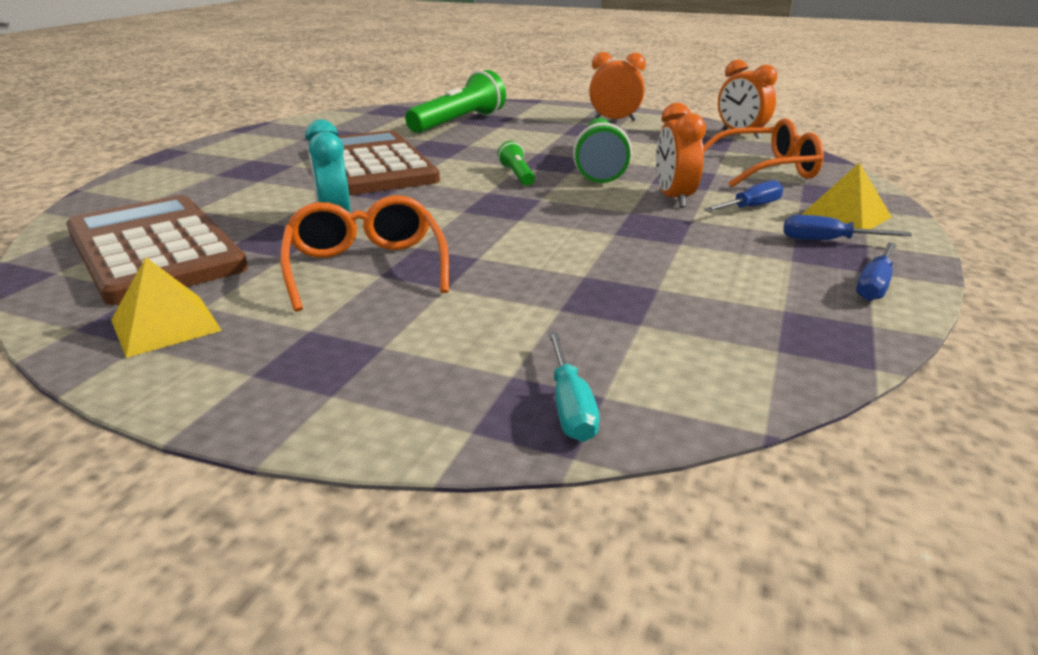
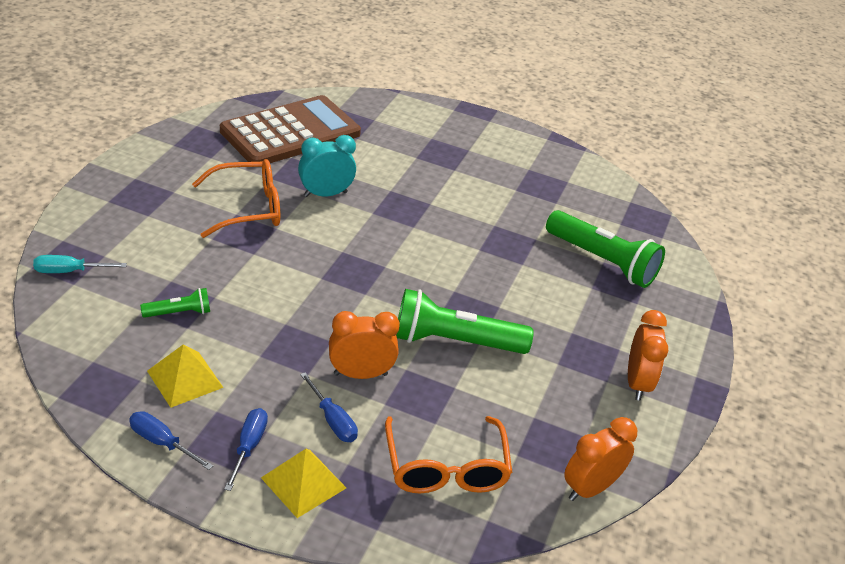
camera: 85 degrees right, 10 degrees up
yellow pyramid [111,257,222,358] -> yellow pyramid moved to [147,344,224,408]
brown calculator [338,130,440,195] -> none
green flashlight [497,141,535,186] -> green flashlight moved to [140,288,210,318]

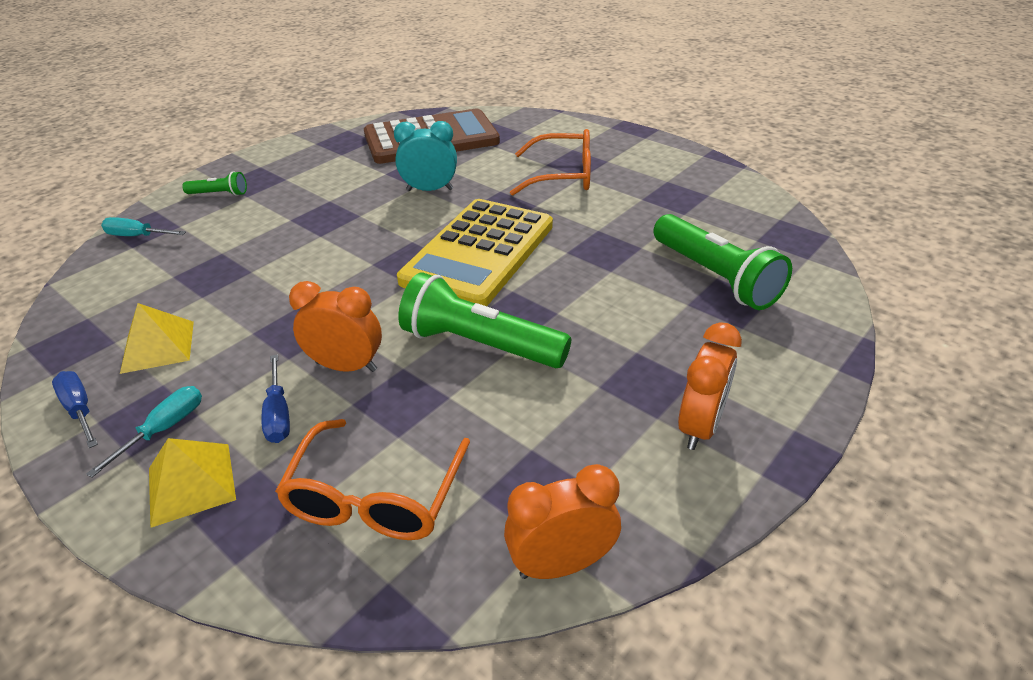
camera: 25 degrees right, 0 degrees up
green flashlight [140,288,210,318] -> green flashlight moved to [182,171,247,196]
orange glasses [192,159,280,238] -> orange glasses moved to [510,129,591,196]
blue screwdriver [224,408,268,491] -> turquoise screwdriver [86,386,202,478]
none -> yellow calculator [397,199,553,306]

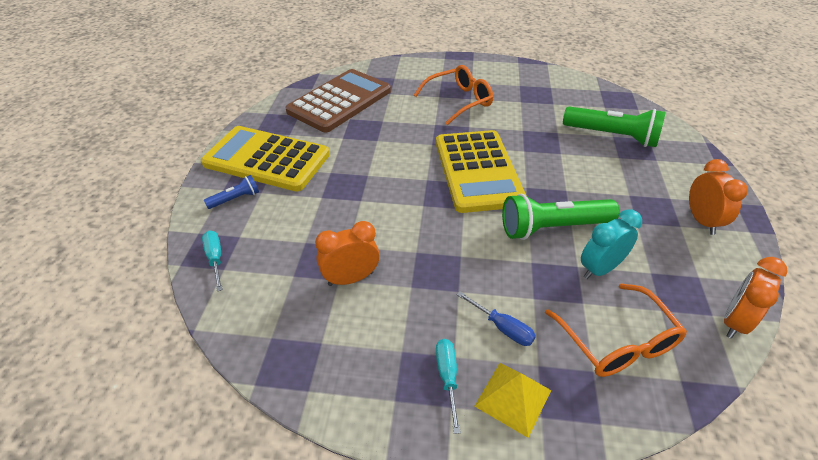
camera: 35 degrees left, 5 degrees up
blue screwdriver [52,371,98,448] -> none
turquoise screwdriver [101,217,186,236] -> turquoise screwdriver turned 90 degrees clockwise [202,231,223,291]
yellow pyramid [120,303,194,374] -> none
green flashlight [182,171,247,196] -> blue flashlight [204,175,259,209]
orange clock [289,281,382,372] -> orange clock moved to [315,221,379,286]
turquoise clock [394,121,457,191] -> turquoise clock moved to [581,209,642,279]
none -> yellow calculator [201,126,330,192]

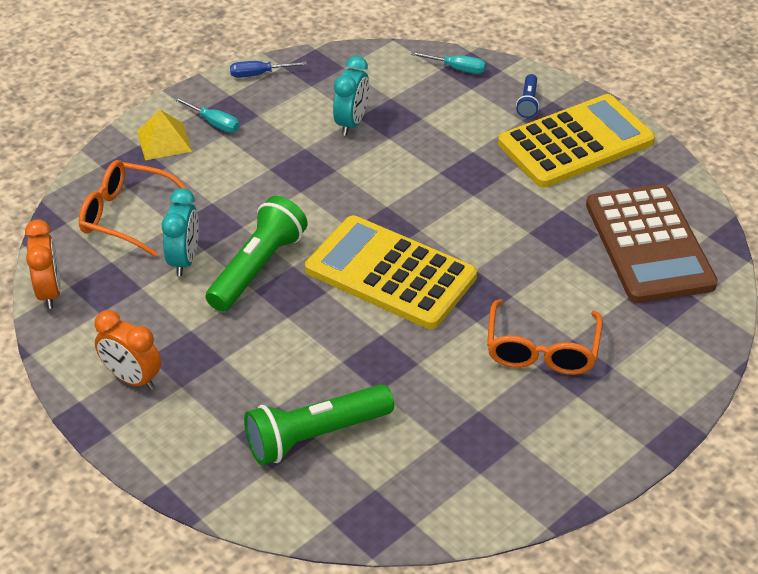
camera: 130 degrees right, 0 degrees up
orange clock [315,221,379,286] -> turquoise clock [333,56,369,136]
blue screwdriver [457,292,536,346] -> blue screwdriver moved to [230,61,307,78]

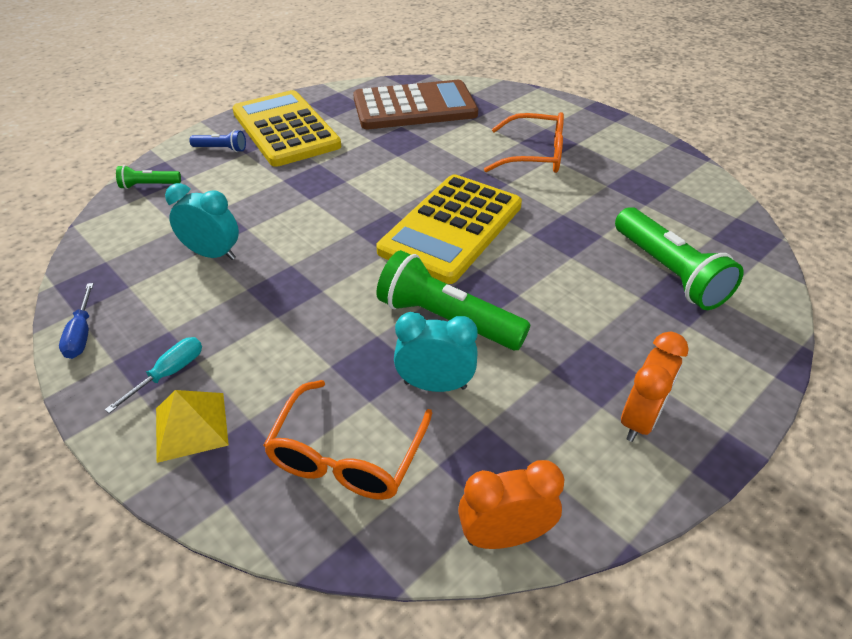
camera: 90 degrees left, 0 degrees up
turquoise screwdriver [411,52,486,74] -> green flashlight [116,165,181,189]

